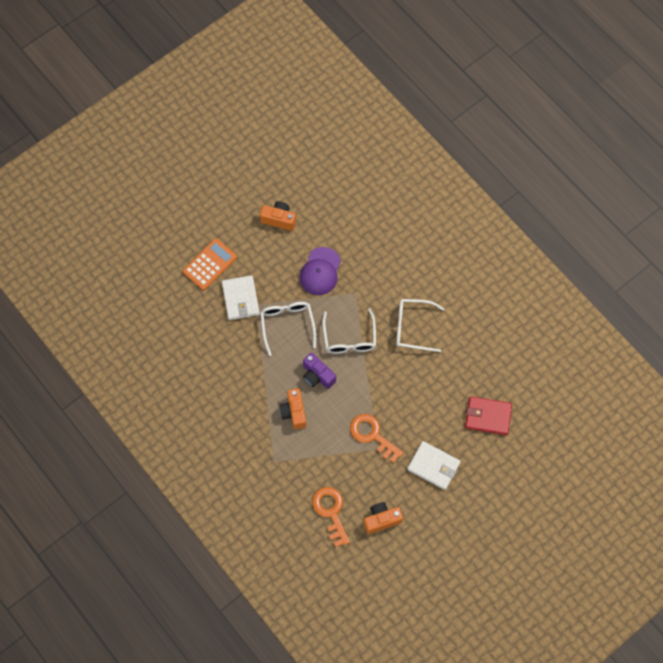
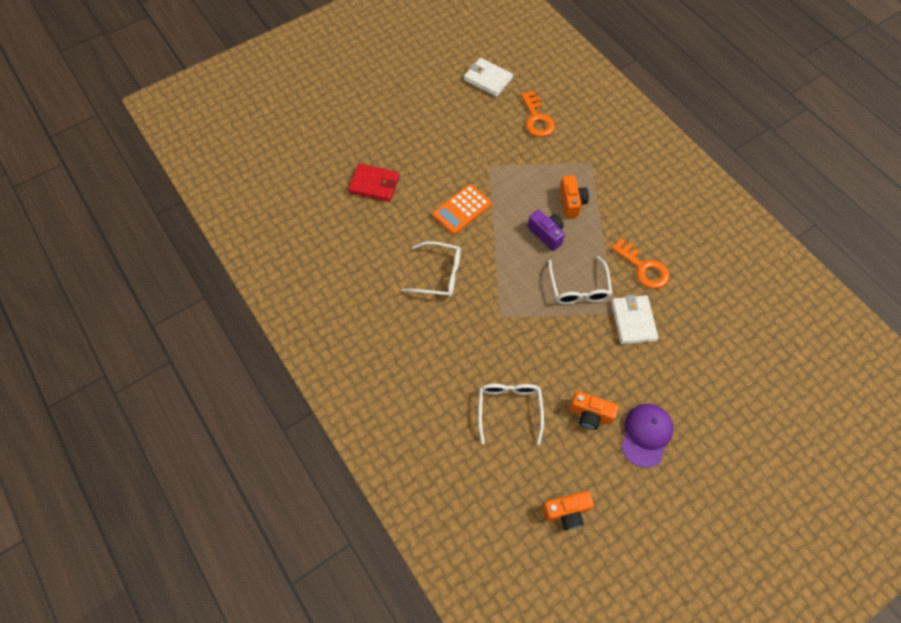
camera: 175 degrees left, 5 degrees down
orange calculator [183,238,237,290] -> orange calculator moved to [432,184,492,234]
purple cap [300,247,341,295] -> purple cap moved to [621,404,674,468]
white glasses [322,308,376,354] -> white glasses moved to [478,384,544,445]
orange key [350,414,403,463] -> orange key moved to [611,239,669,289]
orange camera [364,502,403,534] -> orange camera moved to [542,491,594,530]
white wallet [407,441,461,490] -> white wallet moved to [464,58,513,97]

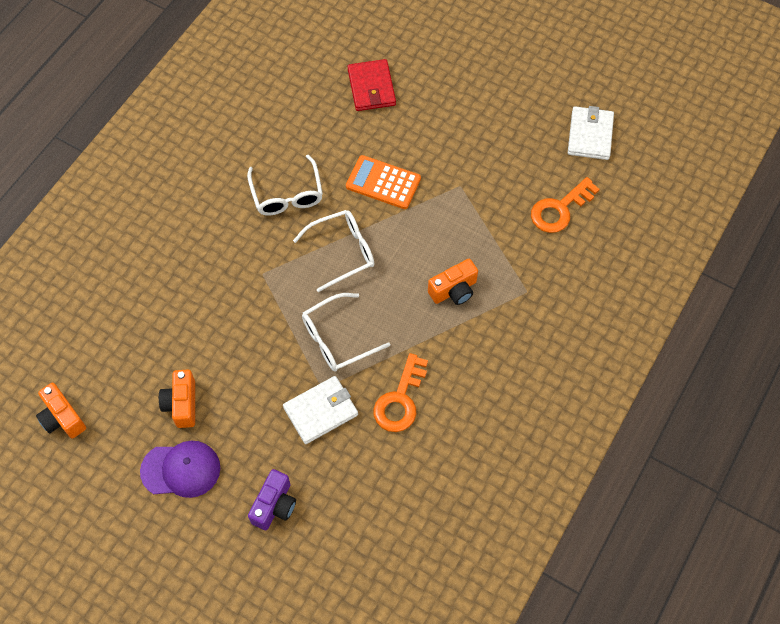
camera: 65 degrees right, 0 degrees up
white glasses [478,384,544,445] -> white glasses moved to [293,210,375,292]
purple camera [527,210,565,251] -> purple camera moved to [248,469,296,530]

